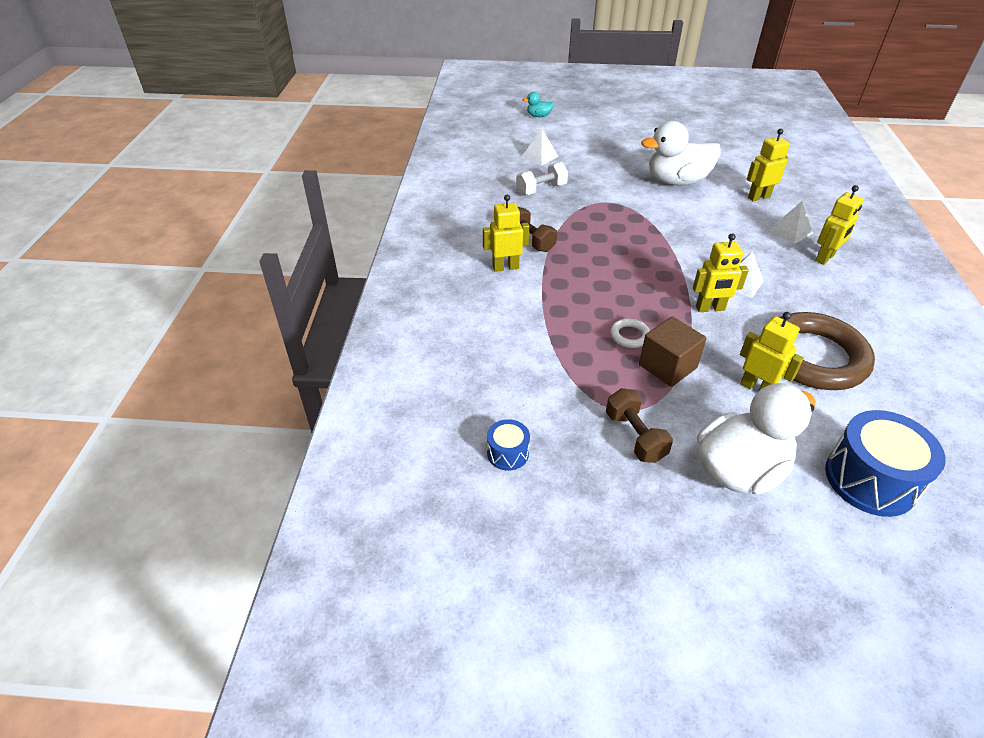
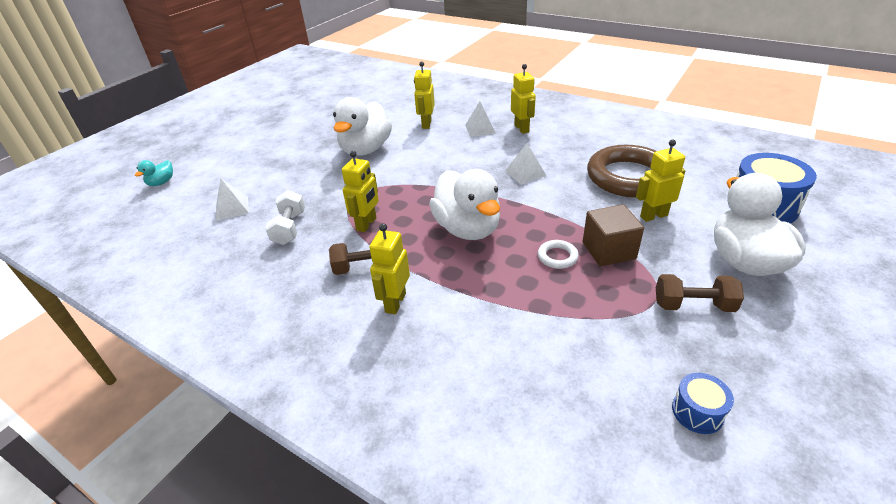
camera: 60 degrees left, 5 degrees down
yellow robot [693,233,749,312] -> yellow robot moved to [342,151,379,232]
none -> white duck [429,169,500,240]

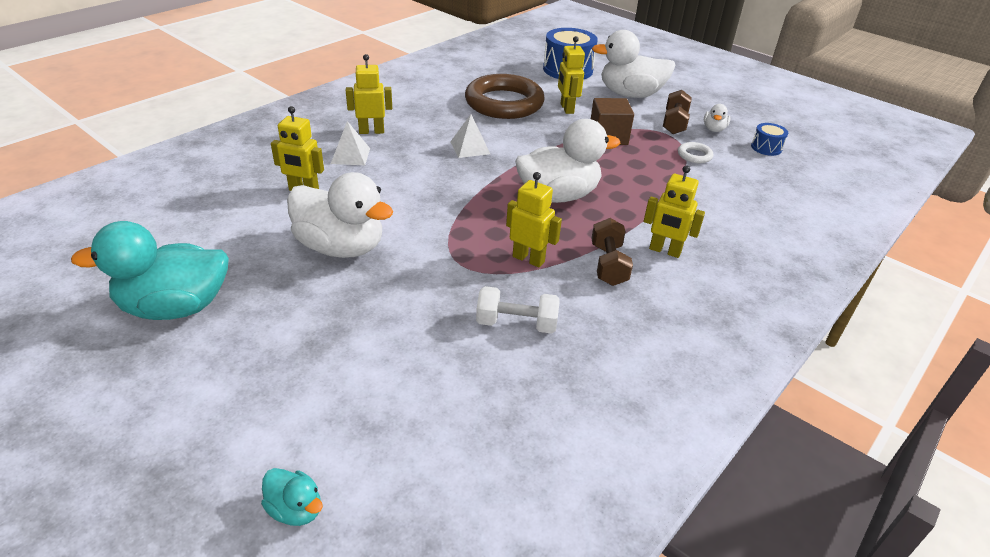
camera: 85 degrees left, 0 degrees up
white pyramid [216,178,249,221] -> none
white ring [538,240,579,269] -> white ring moved to [678,142,713,163]
none -> turquoise duck [71,221,229,320]
none -> white duck [704,104,730,132]

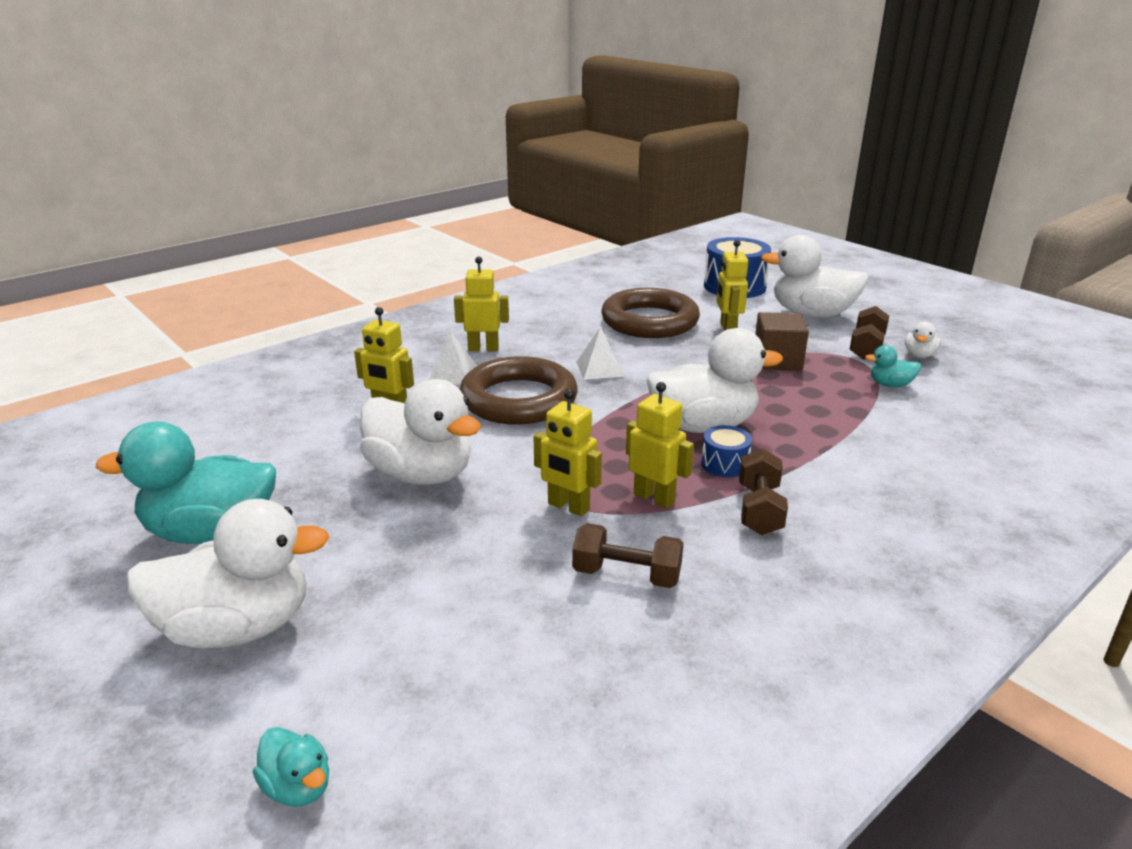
camera: 10 degrees right, 10 degrees down
white dumbbell [476,286,560,334] -> brown dumbbell [572,523,684,588]
yellow robot [644,165,705,258] -> yellow robot moved to [534,389,602,516]
white ring [678,142,713,163] -> turquoise duck [865,345,921,387]
blue drum [751,123,788,156] -> blue drum moved to [701,425,752,477]
none -> white duck [126,499,329,648]
none -> brown ring [460,356,578,425]

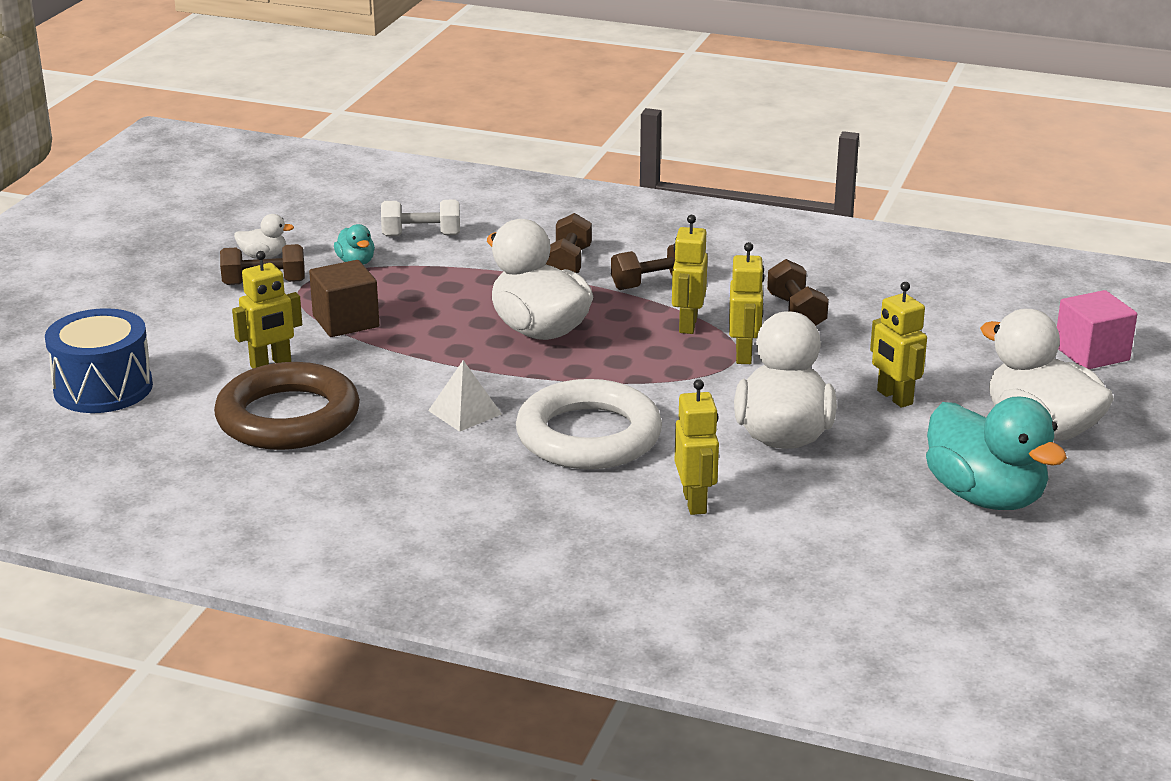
camera: 120 degrees left, 0 degrees up
turquoise duck [253,727,329,807] -> pink cube [1057,290,1137,369]
white pyramid [429,332,477,384] -> none
yellow robot [454,256,509,351] -> yellow robot moved to [870,282,927,408]
brown ring [460,356,578,425] -> white ring [516,379,662,469]
blue drum [701,425,752,477] -> none
white duck [761,235,869,318] -> none
none -> white dumbbell [381,200,460,236]
none -> brown dumbbell [546,213,592,273]

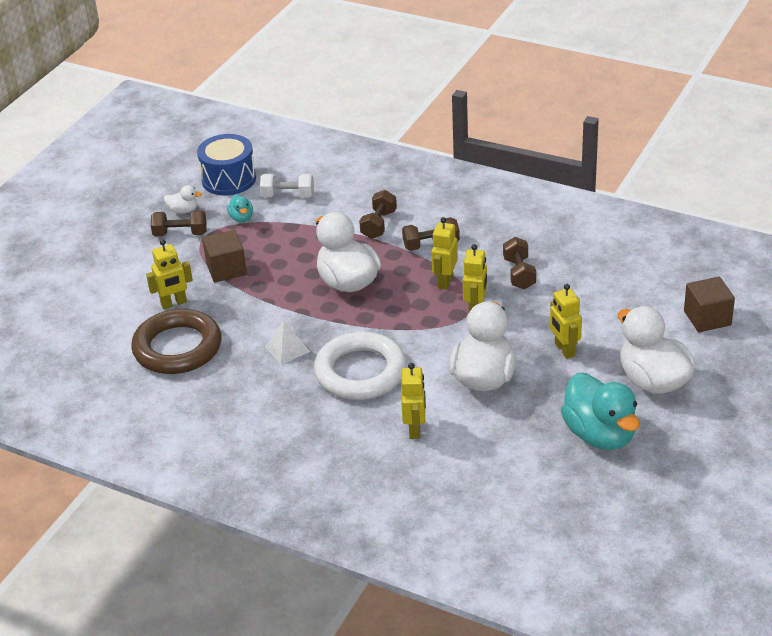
camera: 10 degrees right, 10 degrees up
blue drum [45,308,153,413] -> blue drum moved to [197,134,256,195]
pink cube [1057,290,1137,369] -> brown cube [684,277,735,332]

